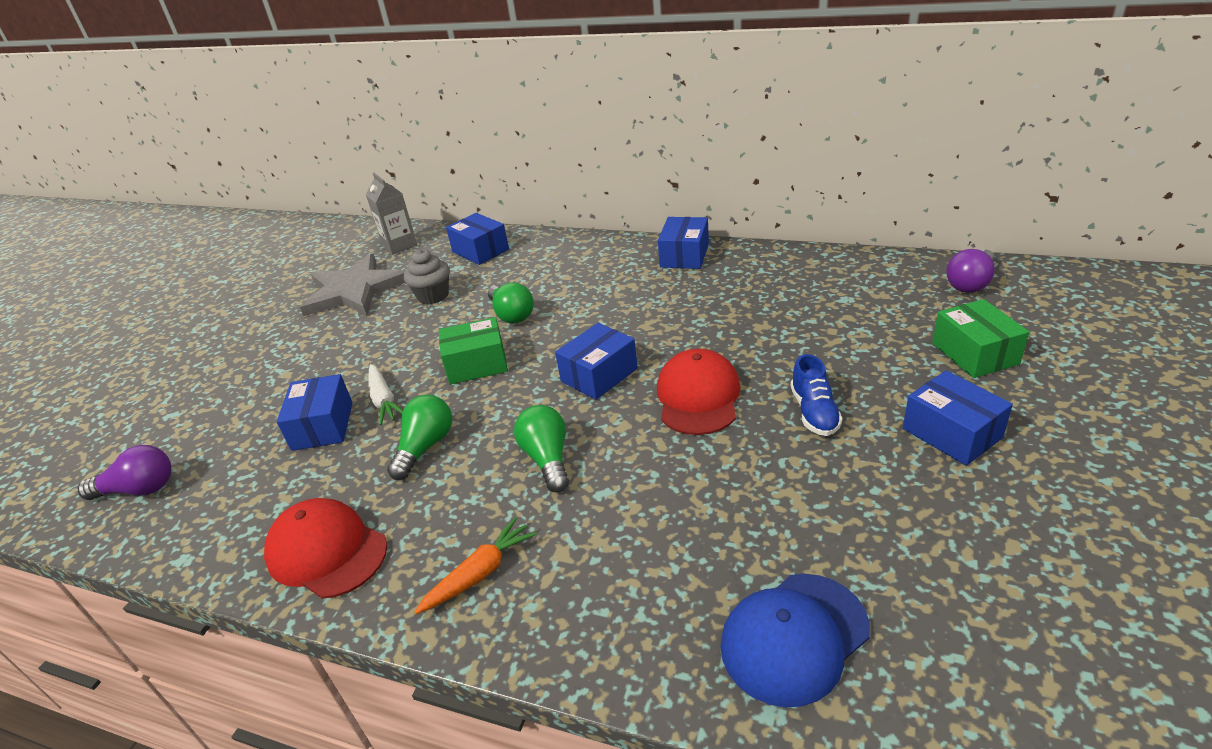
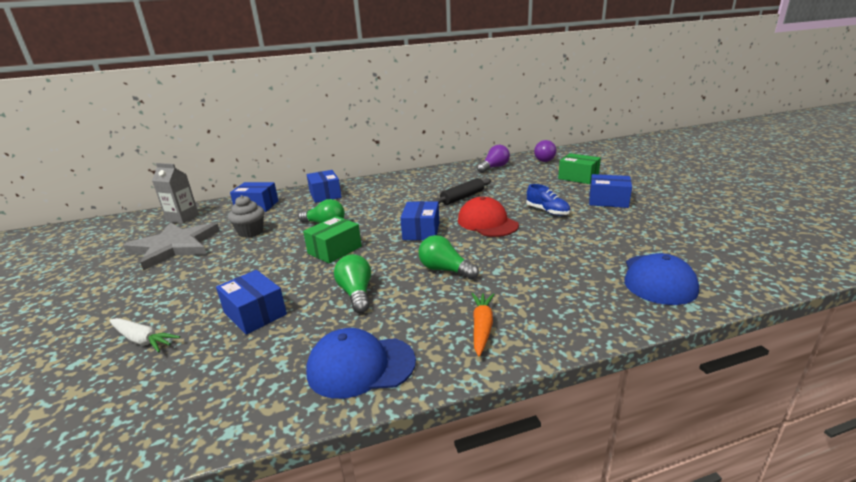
camera: 40 degrees left, 10 degrees down
purple light bulb [78,445,171,500] -> purple light bulb moved to [477,145,510,173]
red cap [264,498,387,599] -> blue cap [306,328,416,399]
white carrot [368,364,403,425] -> white carrot moved to [109,318,180,352]
blue box [658,217,709,269] -> blue box moved to [307,170,342,203]
none -> black rolling pin [432,178,491,205]

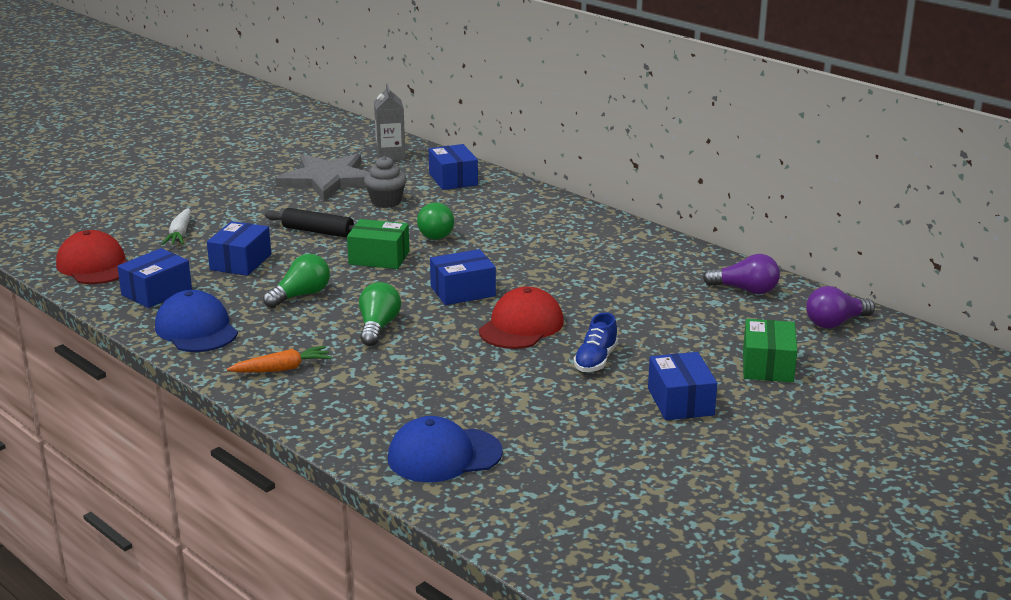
camera: 60 degrees right, 0 degrees up
blue box [307,170,342,203] -> blue box moved to [117,248,192,308]
black rolling pin [432,178,491,205] -> black rolling pin moved to [265,208,355,238]
none -> red cap [56,230,127,284]

